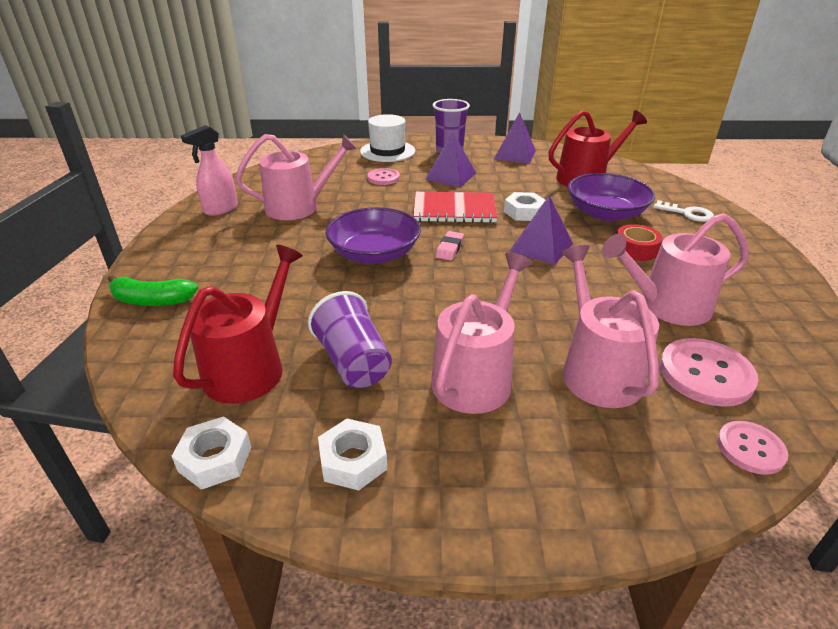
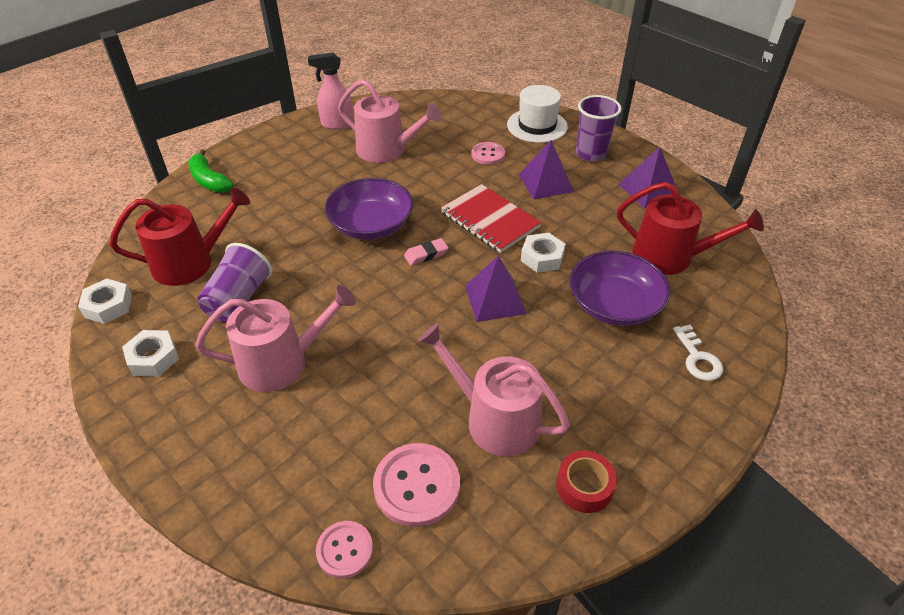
camera: 45 degrees right, 10 degrees up
pink watering can [561,245,659,408] -> none
red tape [617,224,663,261] -> red tape moved to [556,451,617,513]

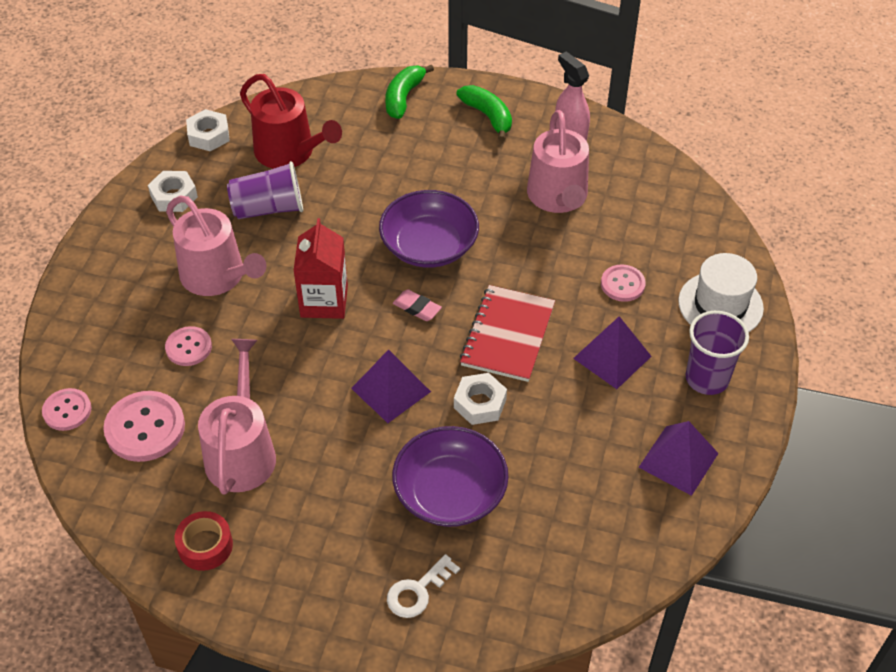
camera: 60 degrees right, 5 degrees up
red watering can [617,182,764,275] -> none
none -> pink button [165,326,212,366]
none -> red carton [293,218,348,319]
none -> green banana [456,85,512,141]

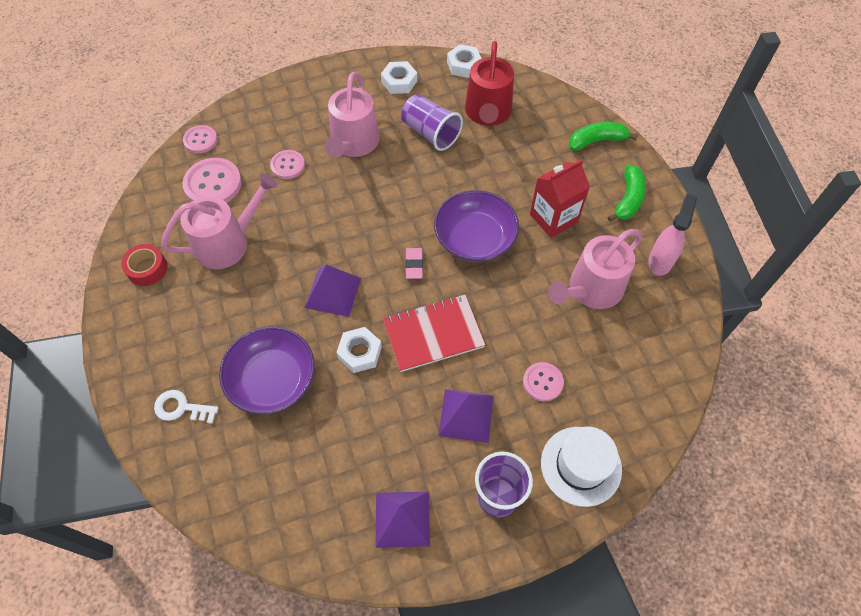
camera: 55 degrees right, 10 degrees up
red carton [293,218,348,319] -> red carton moved to [530,159,590,238]

